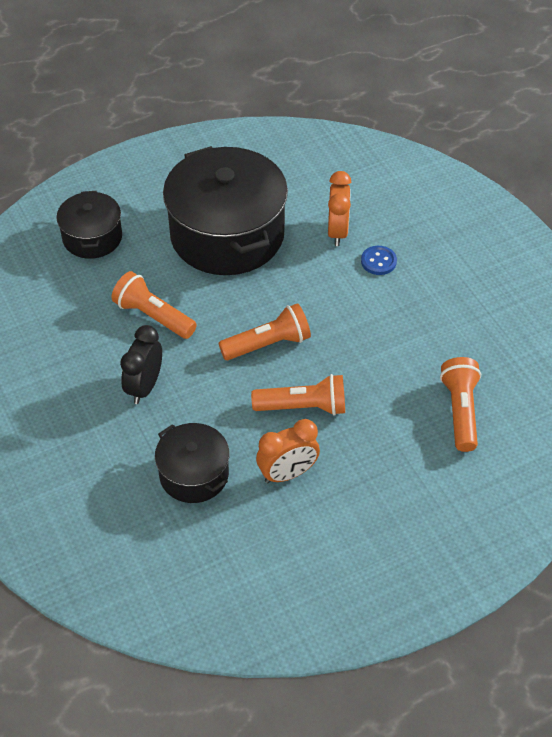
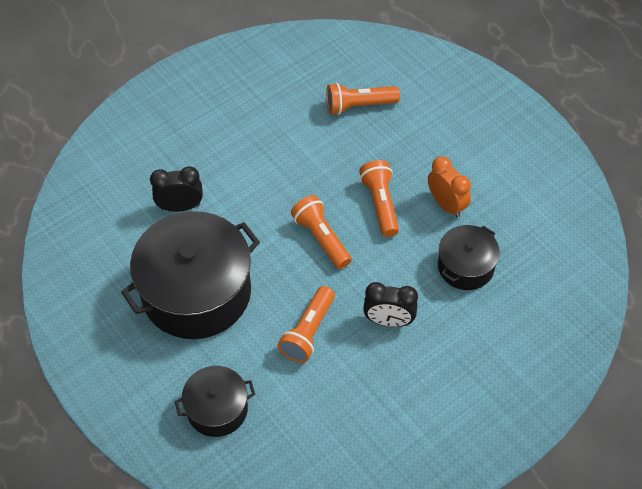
camera: 100 degrees left, 5 degrees up
orange clock [328,171,352,246] -> black clock [150,167,203,212]
blue button [361,246,397,275] -> none

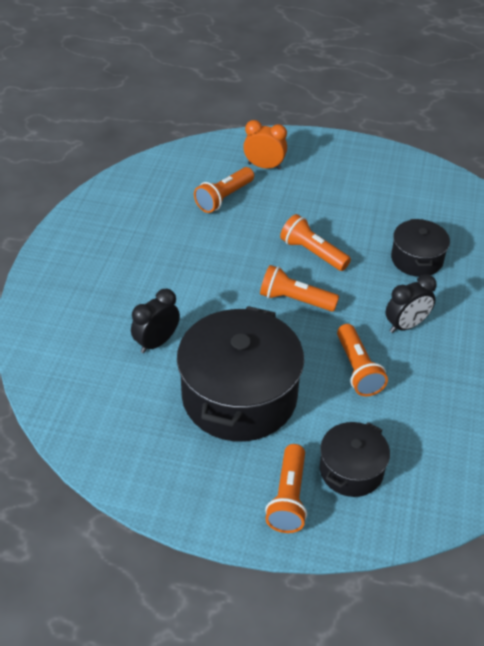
camera: 40 degrees left, 10 degrees down
orange clock [428,156,471,218] -> orange clock moved to [243,120,287,170]
none -> orange flashlight [265,444,307,533]

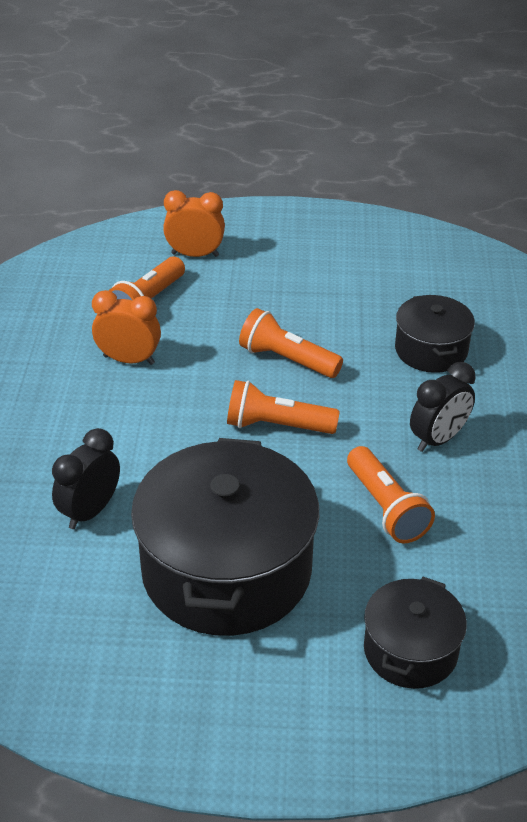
camera: 10 degrees left, 5 degrees down
orange flashlight [265,444,307,533] -> none
none -> orange clock [92,290,161,365]

